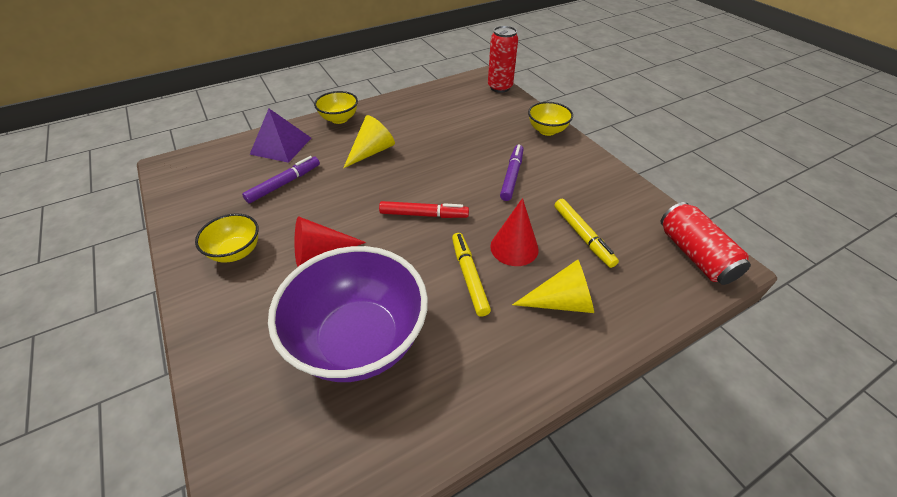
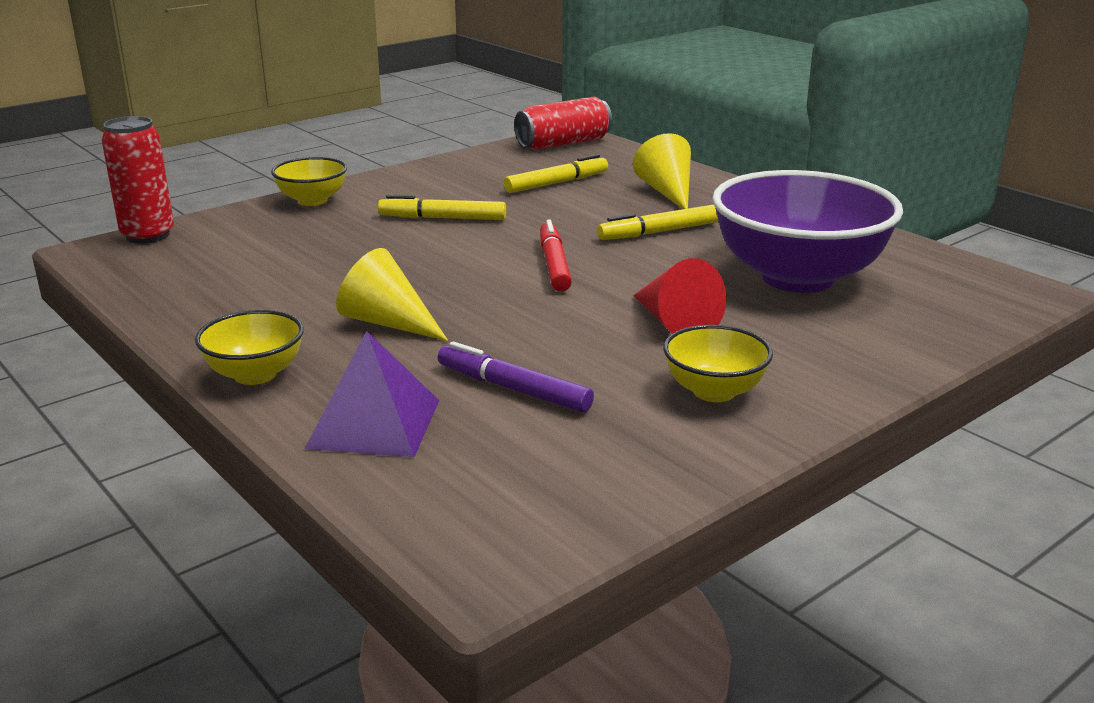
camera: 100 degrees left, 20 degrees down
red cone [490,198,539,266] -> none
purple marker [500,144,524,201] -> yellow marker [378,195,506,220]

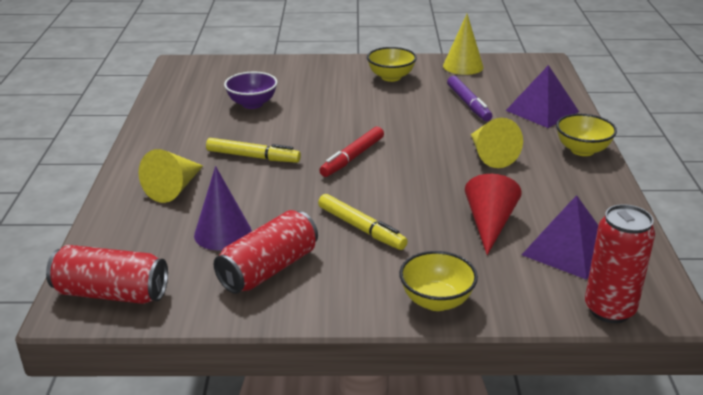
camera: 140 degrees left, 5 degrees up
yellow marker [504,154,608,193] -> purple cone [194,166,252,250]
red cone [633,258,727,334] -> red cone moved to [465,174,522,255]
purple bowl [712,170,903,293] -> purple bowl [224,72,277,109], size x0.48
none -> red can [214,210,318,294]
none -> yellow cone [443,14,484,75]
none -> purple pyramid [522,195,598,280]

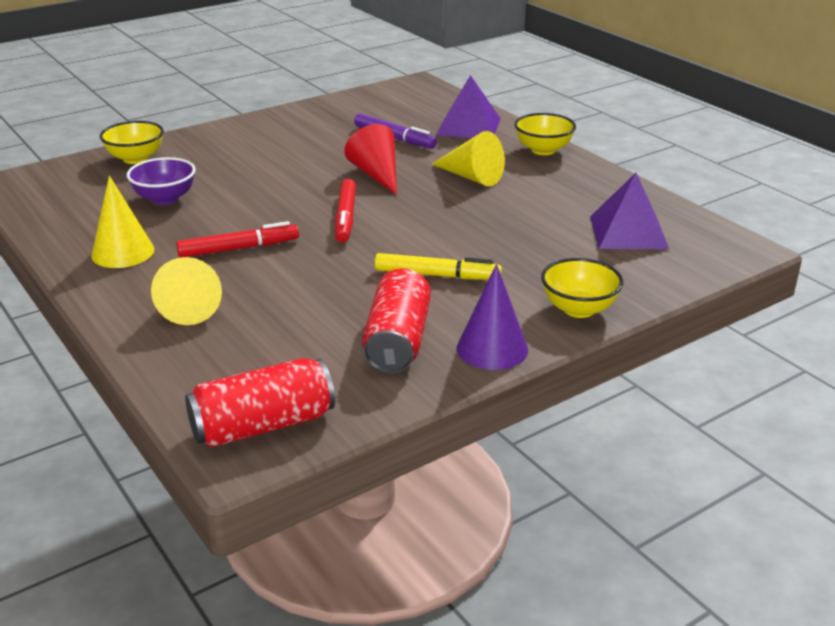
camera: 35 degrees left, 0 degrees up
purple cone [194,166,252,250] -> purple cone moved to [457,264,528,370]
yellow marker [206,138,301,163] -> red marker [176,221,299,258]
yellow bowl [367,47,417,82] -> yellow bowl moved to [100,121,164,164]
yellow cone [443,14,484,75] -> yellow cone moved to [91,176,154,268]
red cone [465,174,522,255] -> red cone moved to [344,124,397,195]
red can [585,204,655,323] -> none

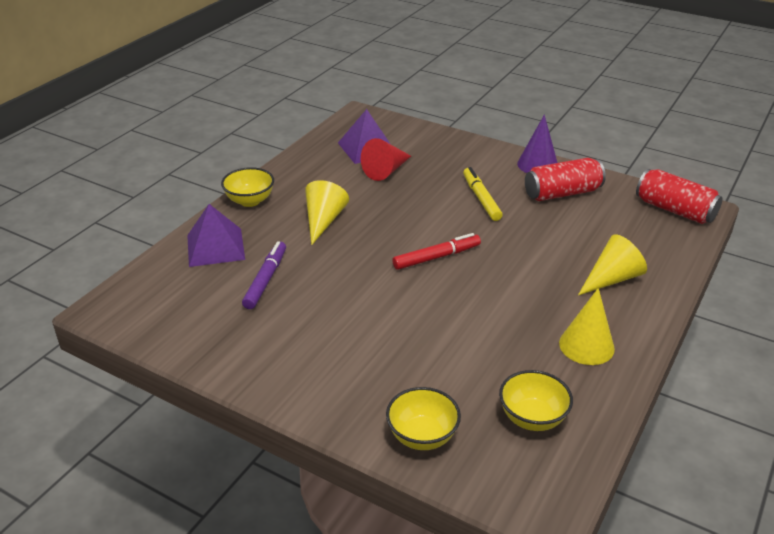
camera: 115 degrees left, 5 degrees up
purple bowl [127,157,196,205] -> none
red marker [176,221,299,258] -> none
red cone [344,124,397,195] -> red cone moved to [361,138,411,181]
yellow bowl [541,258,623,318] -> yellow bowl moved to [499,370,573,431]

